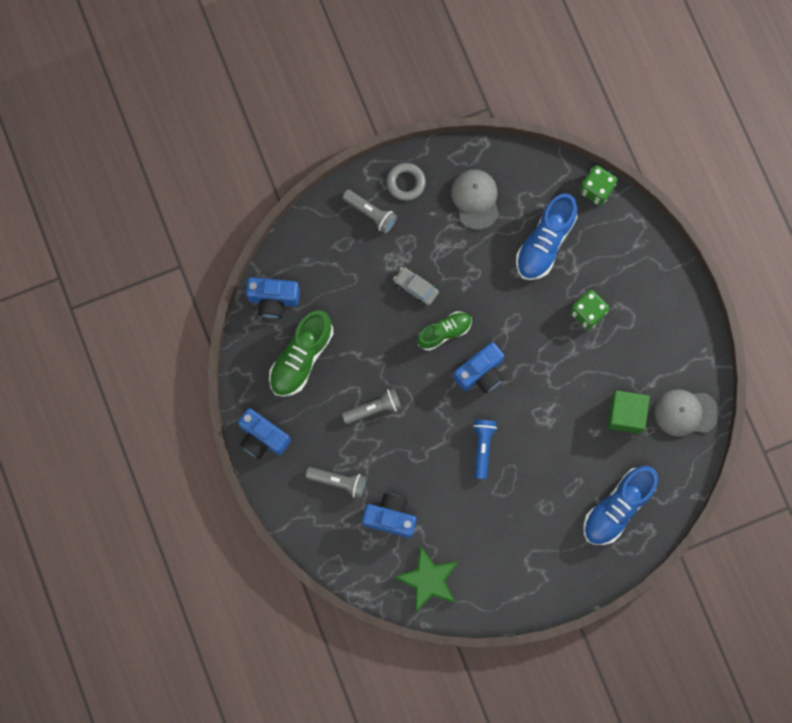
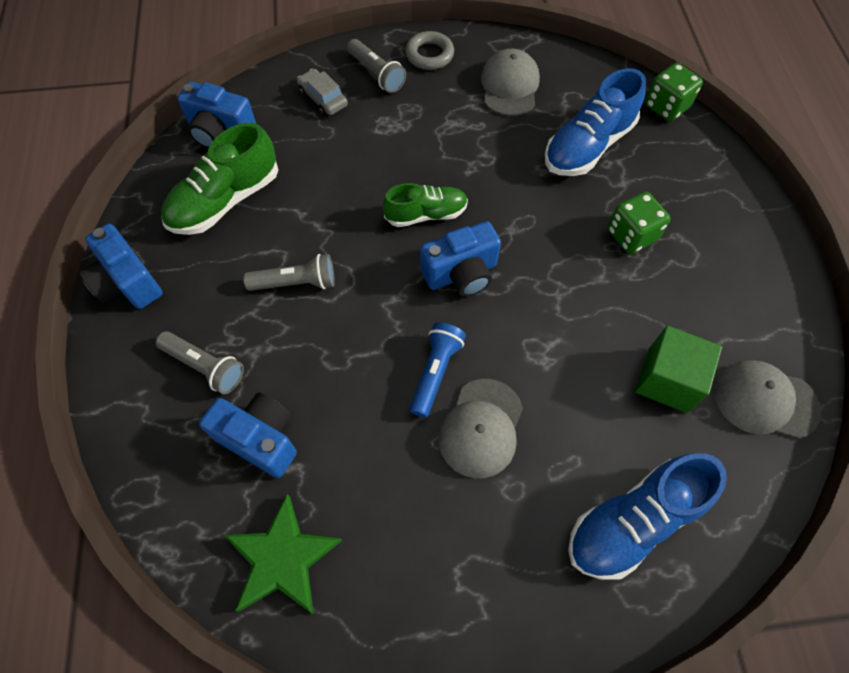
camera: 15 degrees right, 15 degrees down
grey car [393,267,439,306] -> grey car moved to [297,69,348,116]
none -> grey cap [439,379,523,478]

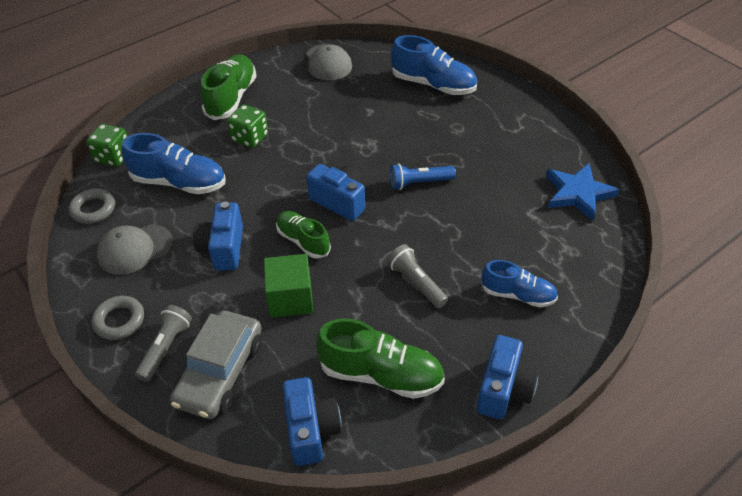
camera: 120 degrees left, 15 degrees down
grey flashlight [156,331,244,394] -> blue shoe [481,260,558,307]
blue camera [199,392,297,478] -> blue camera moved to [193,202,243,271]
green star [224,494,342,614] -> blue star [546,163,620,221]
grey car [297,69,348,116] -> grey car [170,311,262,419], size x1.84
grey cap [439,379,523,478] -> none
green cube [635,326,722,413] -> green cube moved to [264,254,313,318]
none -> grey ring [69,188,115,224]
none -> green shoe [201,54,257,120]

